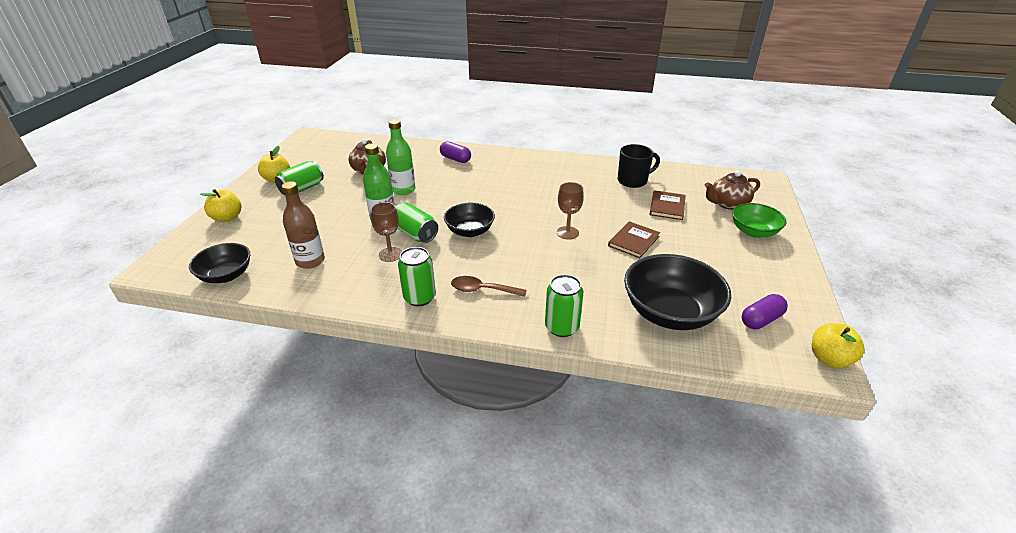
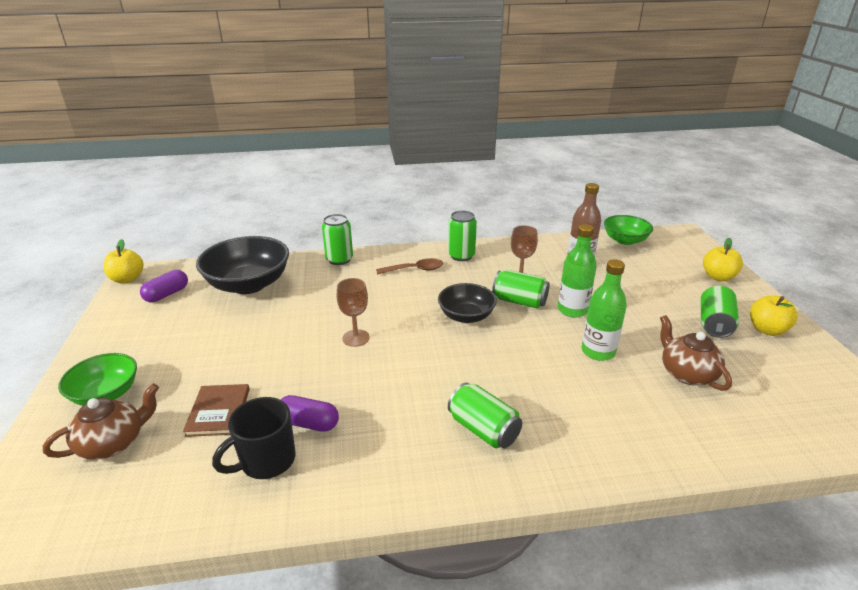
camera: 160 degrees right, 5 degrees down
black bowl [189,243,250,283] -> green bowl [604,215,653,245]
purple capsule [440,141,471,163] -> purple capsule moved to [281,395,339,432]
brown book [608,221,660,258] -> none
none -> green can [448,383,522,448]

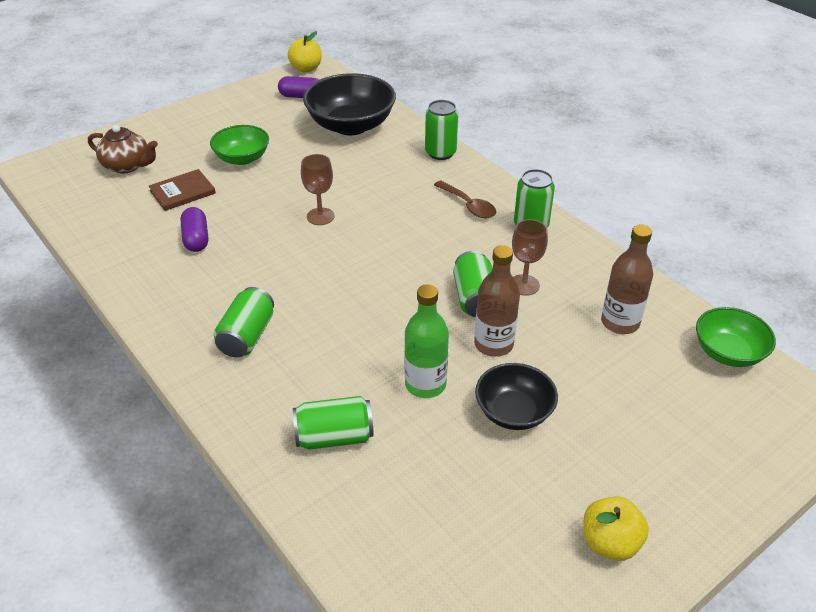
camera: 60 degrees right, 10 degrees up
green bowl [58,353,137,406] -> green bowl moved to [210,125,269,165]
black mug [212,397,296,479] -> none
black bowl [438,283,497,323] -> black bowl moved to [475,363,558,430]
green bottle [558,224,597,318] -> brown bottle [474,245,520,357]
brown teapot [660,315,732,391] -> none
green can [700,286,739,338] -> green can moved to [293,396,374,449]
yellow apple [703,238,743,281] -> none

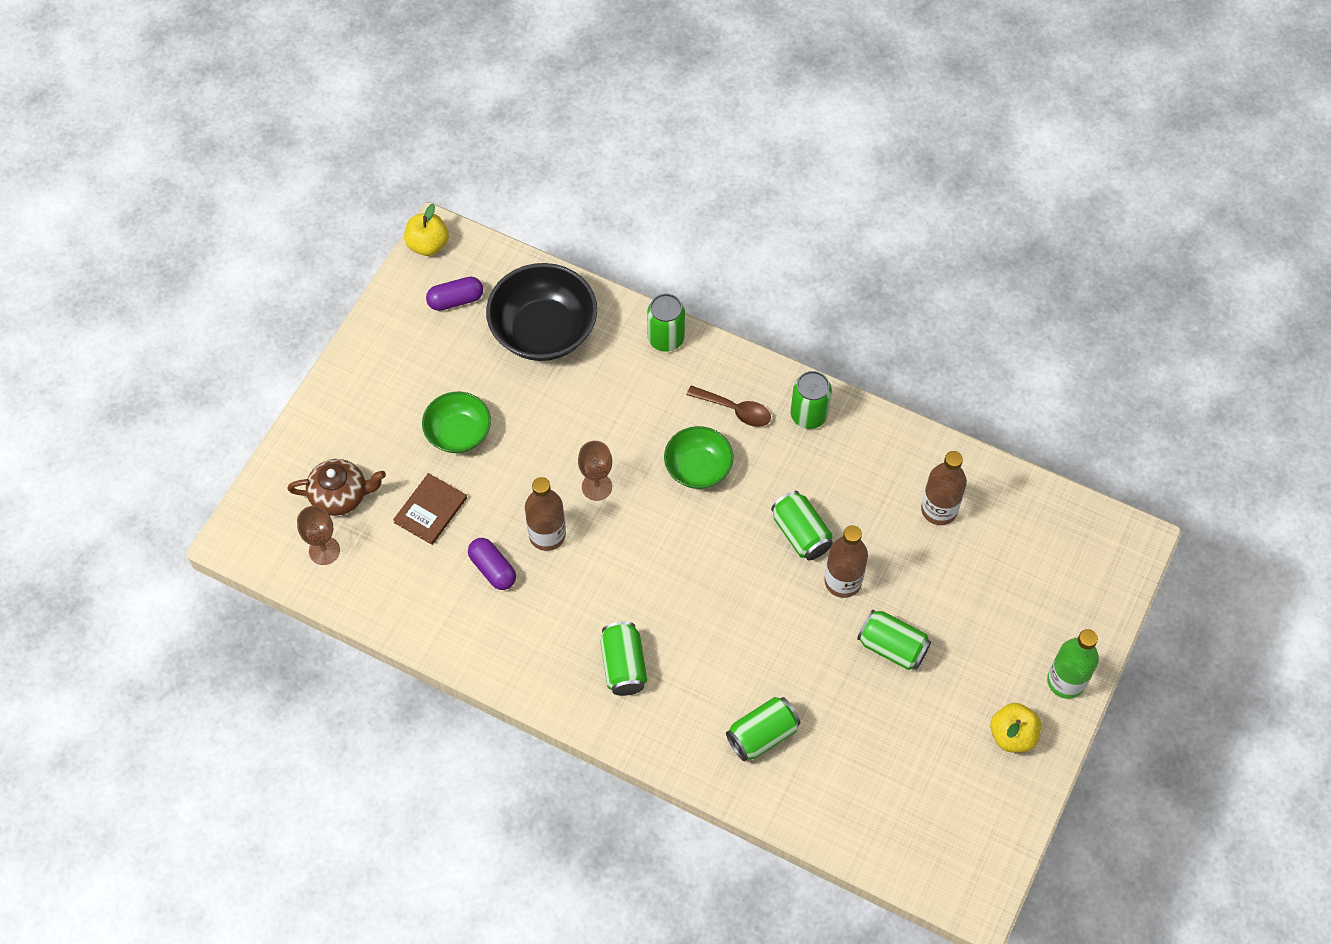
camera: 25 degrees left, 20 degrees up
green bottle [404,284,449,398] -> green bottle moved to [1047,629,1099,699]
black bowl [475,363,558,430] -> green can [857,610,931,670]
brown goblet [512,219,548,296] -> brown goblet moved to [297,506,340,565]
green bowl [696,307,776,367] -> green bowl moved to [664,426,733,489]
none -> brown bottle [525,477,566,551]

